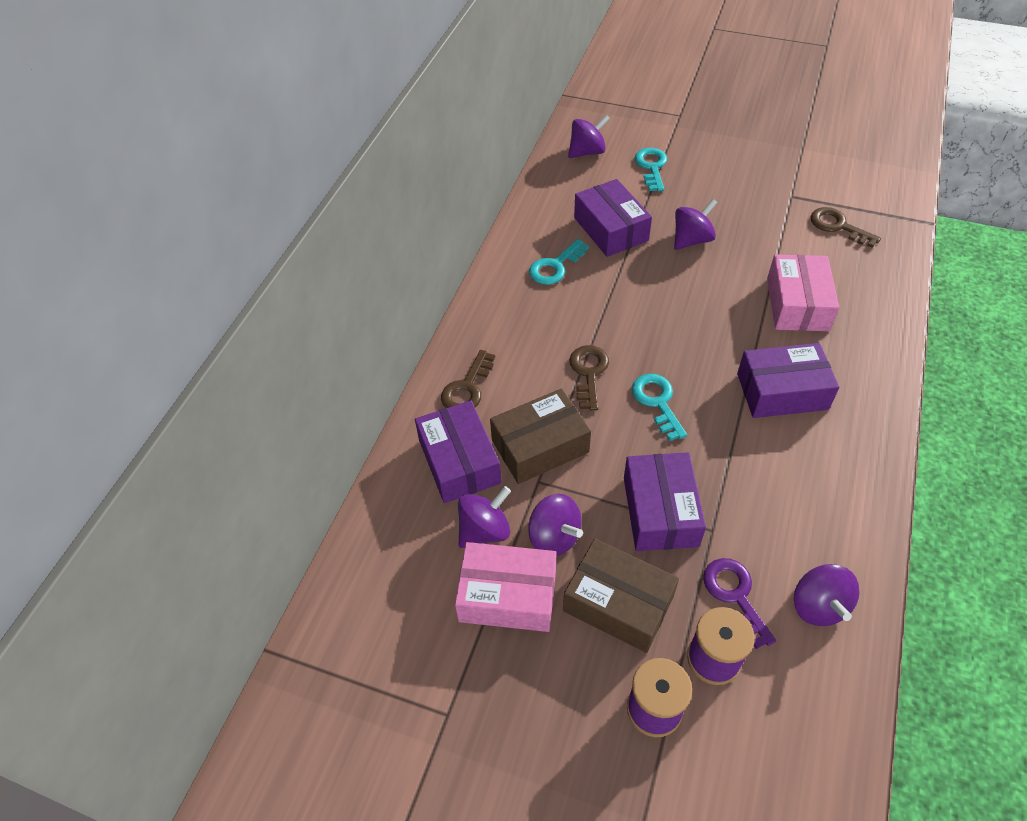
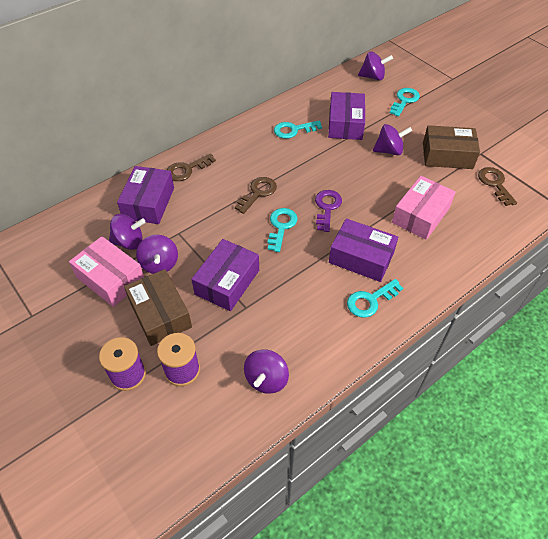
camera: 30 degrees right, 0 degrees up
brown box [490,388,591,484] -> brown box moved to [423,125,480,169]
purple key [703,558,776,649] -> purple key moved to [315,190,342,232]
none -> turquoise key [347,279,403,318]

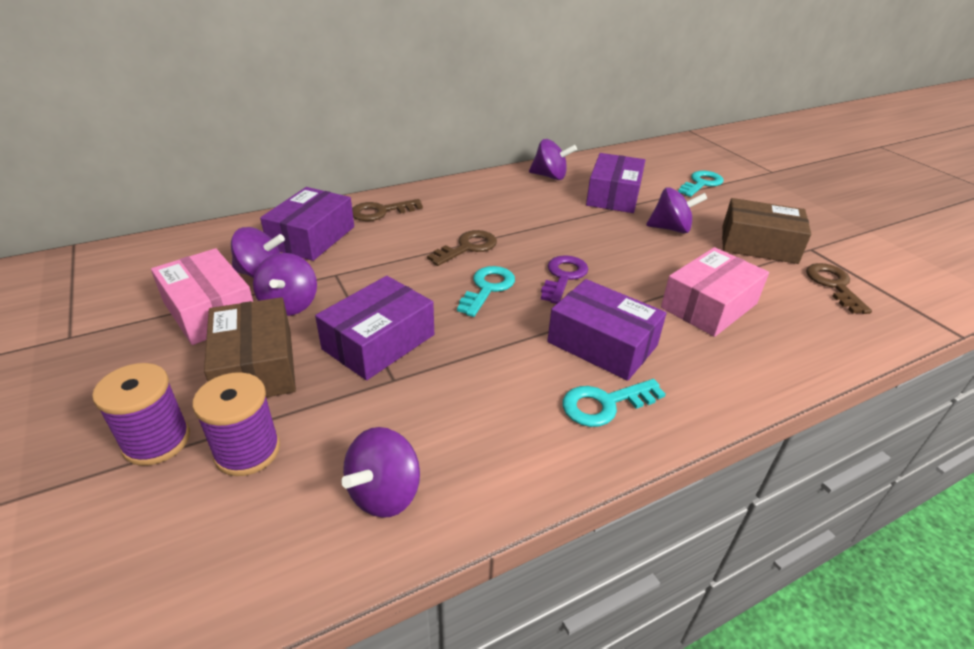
camera: 10 degrees right, 15 degrees down
turquoise key [274,121,322,139] -> none
purple spinning top [358,51,393,81] -> purple spinning top moved to [529,139,577,180]

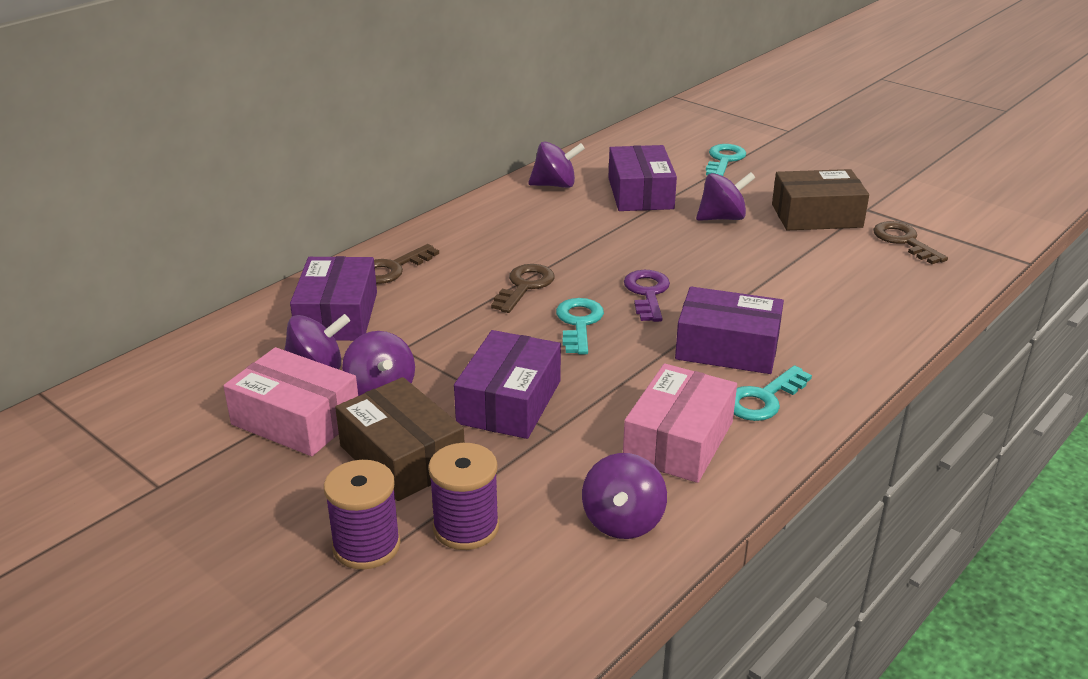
camera: 20 degrees left, 5 degrees down
pink box [661,247,769,337] -> pink box moved to [623,364,737,483]

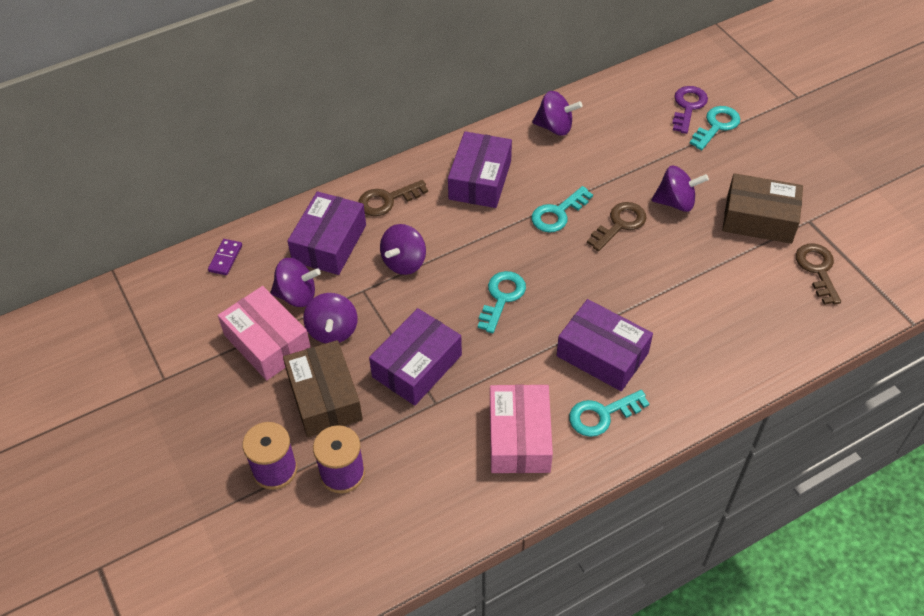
camera: 20 degrees right, 20 degrees up
brown key [491,264,555,313] -> brown key moved to [587,202,646,251]
purple spinning top [582,453,667,539] -> purple spinning top moved to [380,224,426,275]
purple box [608,145,677,211] -> purple box moved to [448,131,512,208]
pink box [623,364,737,483] -> pink box turned 45 degrees counterclockwise [490,384,553,473]
purple key [624,270,670,322] -> purple key moved to [672,86,708,134]
none -> purple domino [208,239,242,275]
none -> turquoise key [531,186,593,233]

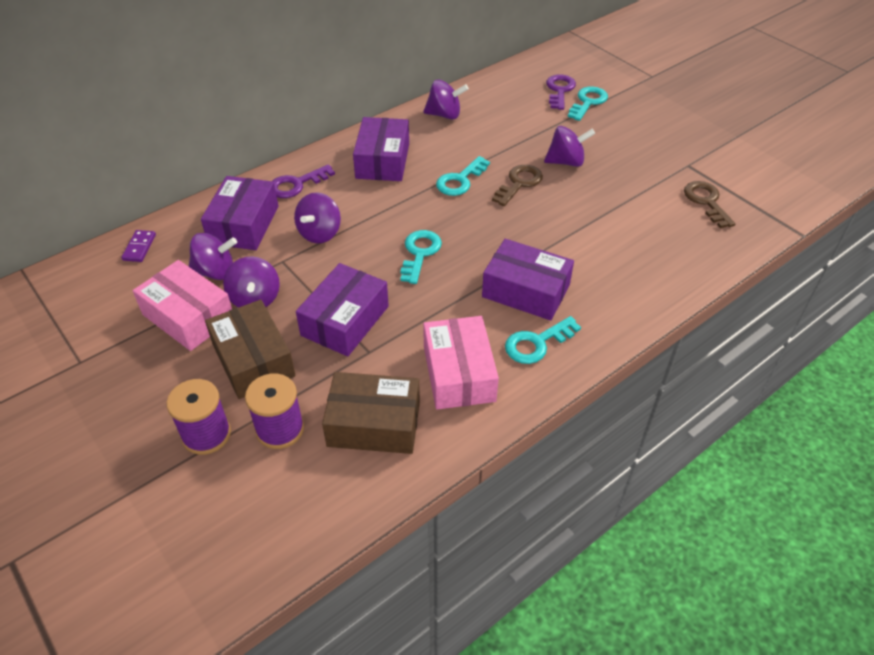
camera: 10 degrees left, 5 degrees down
brown key [359,180,428,216] -> purple key [272,164,335,198]
brown box [722,173,803,244] -> brown box moved to [322,372,420,454]

